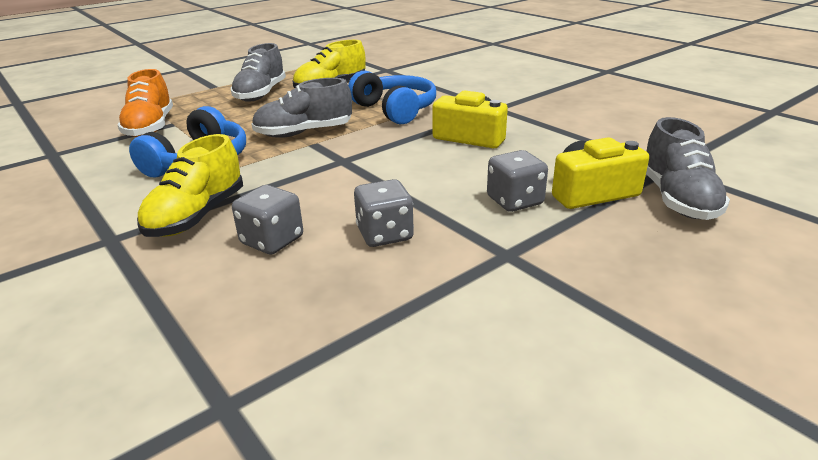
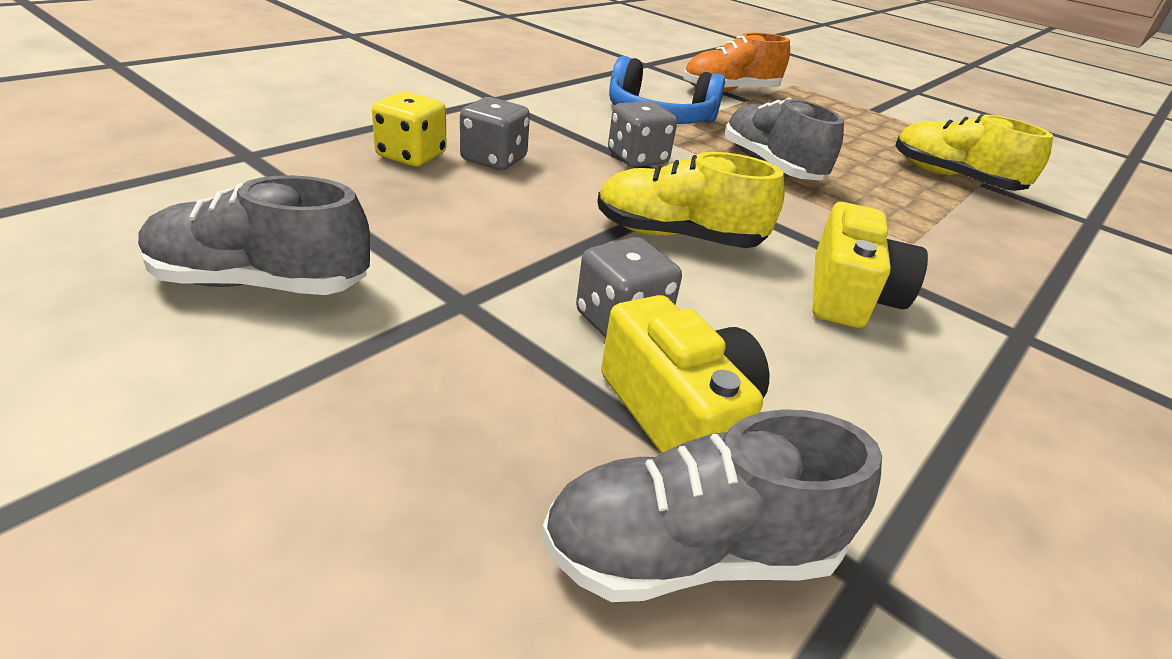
camera: 75 degrees right, 5 degrees up
yellow shoe [137,134,243,237] -> yellow shoe moved to [597,152,785,248]
grey shoe [231,43,286,102] -> grey shoe moved to [138,175,370,295]
blue headphones [348,70,436,124] -> none
grey dice [354,179,414,247] -> grey dice moved to [608,101,677,167]
none -> yellow dice [372,92,446,166]

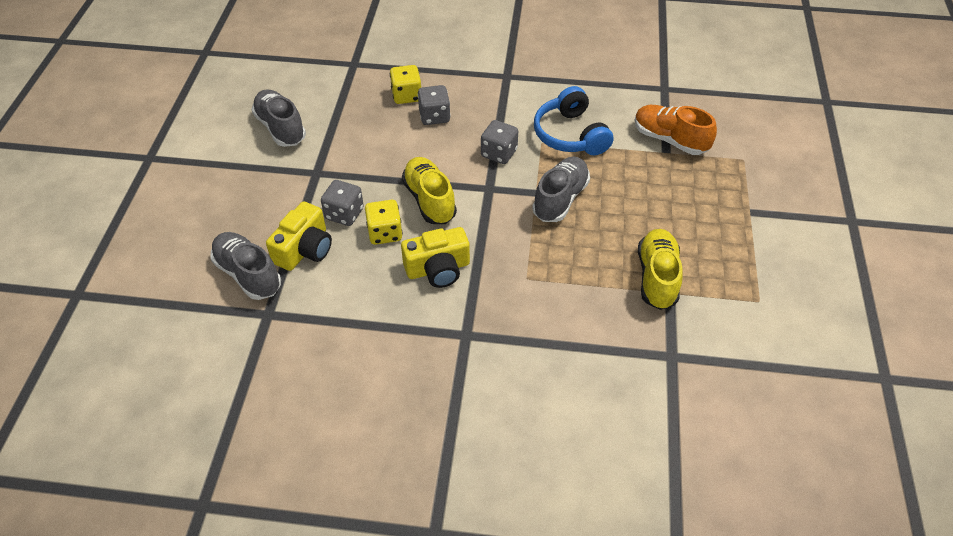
camera: 60 degrees right, 15 degrees up
none -> yellow dice [365,200,403,245]

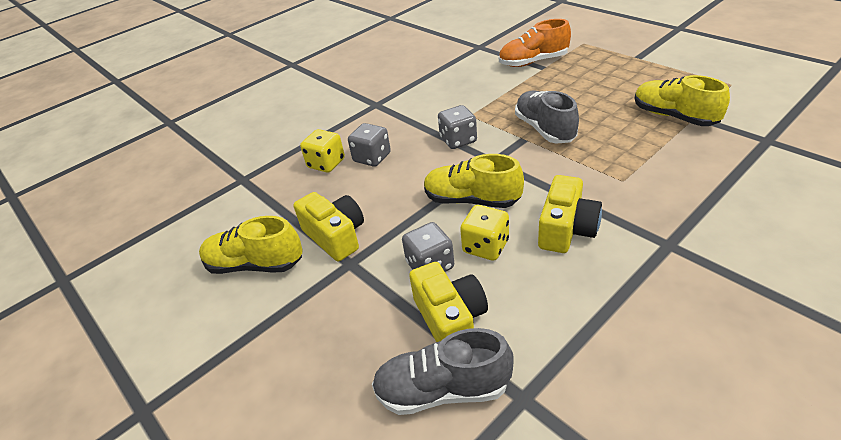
camera: 45 degrees left, 10 degrees down
grey shoe [252,90,306,147] -> yellow shoe [199,216,302,274]
blue headphones [534,86,613,155] -> none
none -> yellow camera [293,192,364,261]

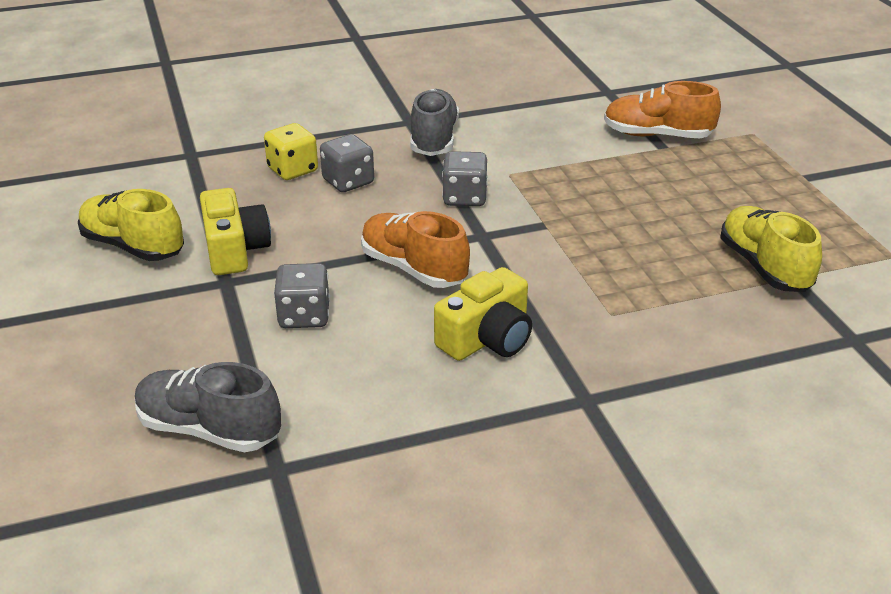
camera: 20 degrees right, 5 degrees down
yellow camera [409,262,488,342] -> none
yellow shoe [424,154,524,208] -> orange shoe [361,211,470,288]
yellow dice [460,205,509,261] -> none
grey shoe [515,91,579,143] -> grey shoe moved to [410,89,459,156]

